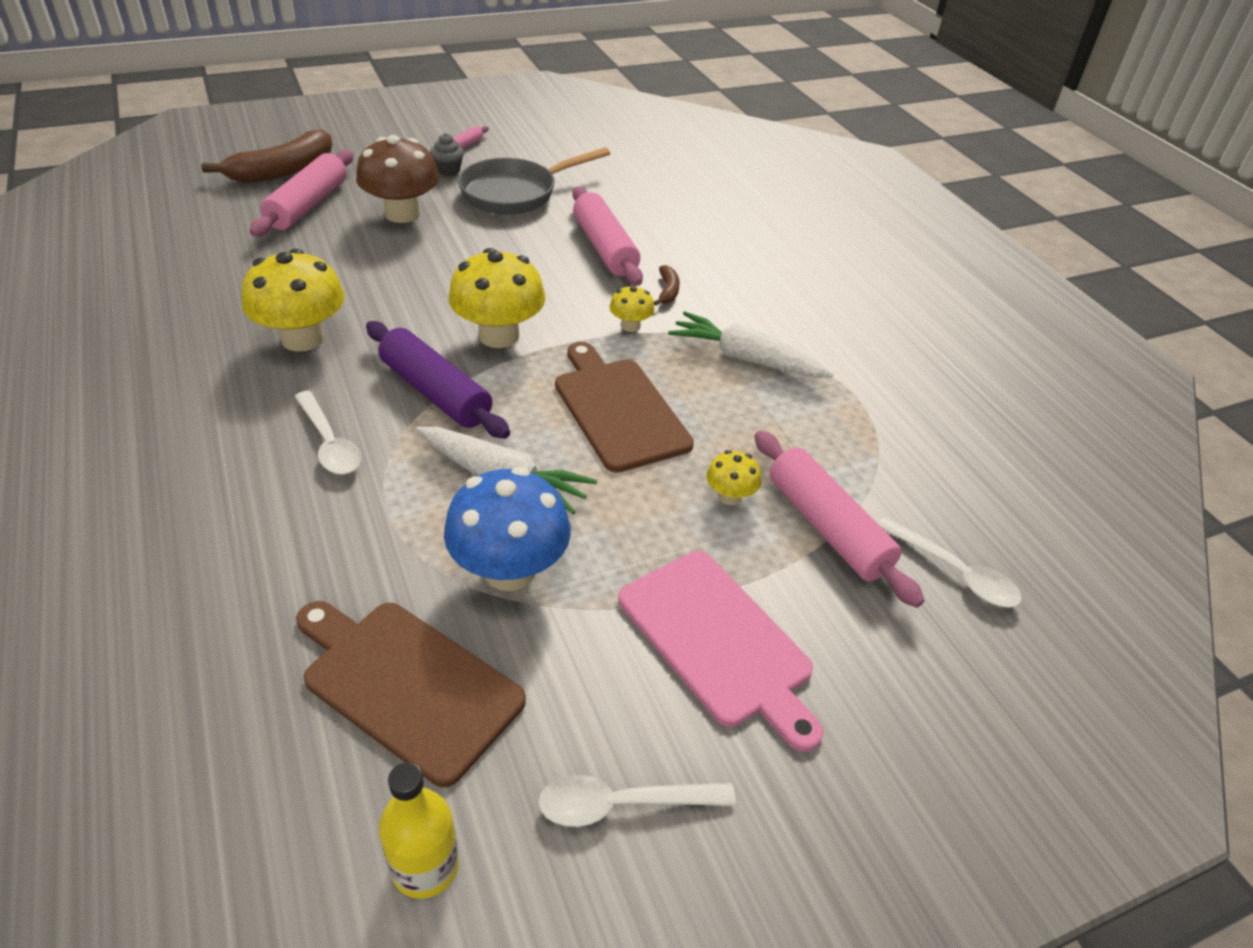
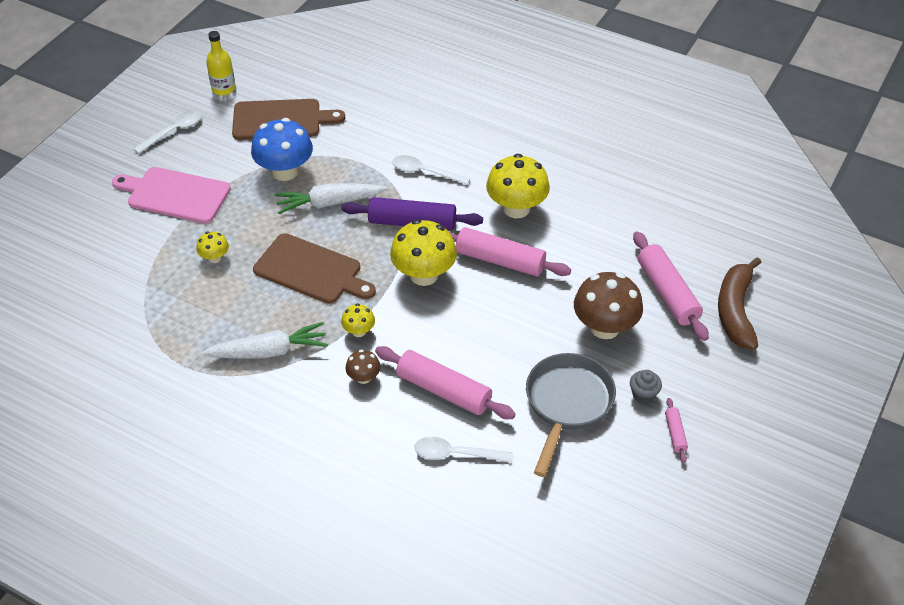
camera: 145 degrees right, 5 degrees up
brown banana [654,265,680,306] -> brown mushroom [346,350,380,384]
pink rolling pin [754,431,924,608] -> pink rolling pin moved to [449,227,571,276]
white spoon [878,517,1022,608] -> white spoon moved to [414,437,513,463]

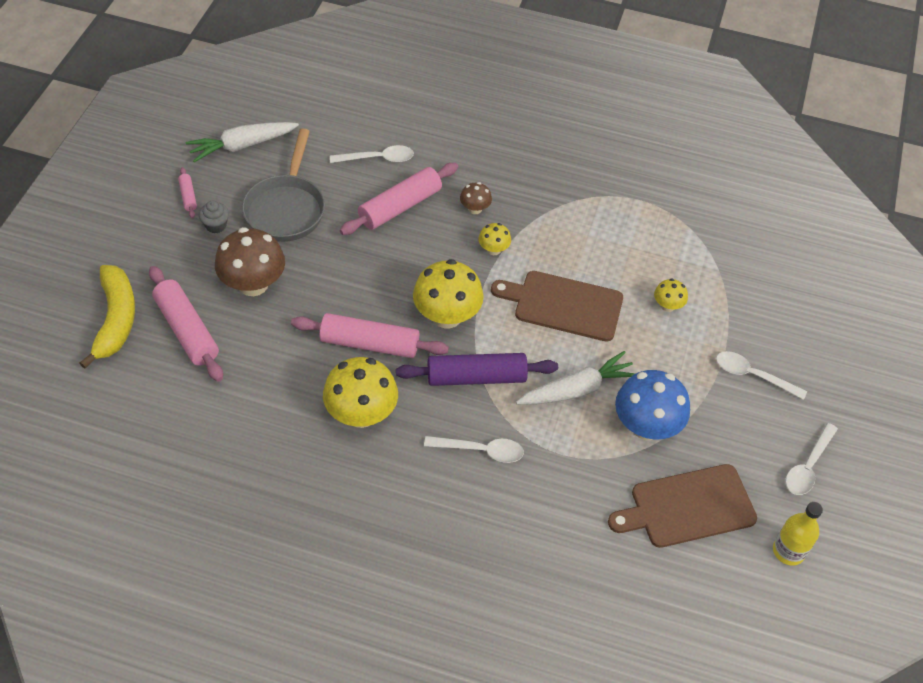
camera: 165 degrees right, 5 degrees up
pink cutting board [112,167,231,223] -> white spoon [716,351,807,400]
white carrot [201,322,328,359] -> white carrot moved to [185,122,299,162]
pink rolling pin [375,346,516,419] -> pink rolling pin turned 60 degrees counterclockwise [340,163,458,235]
brown banana [718,257,761,350] -> yellow banana [79,265,135,369]

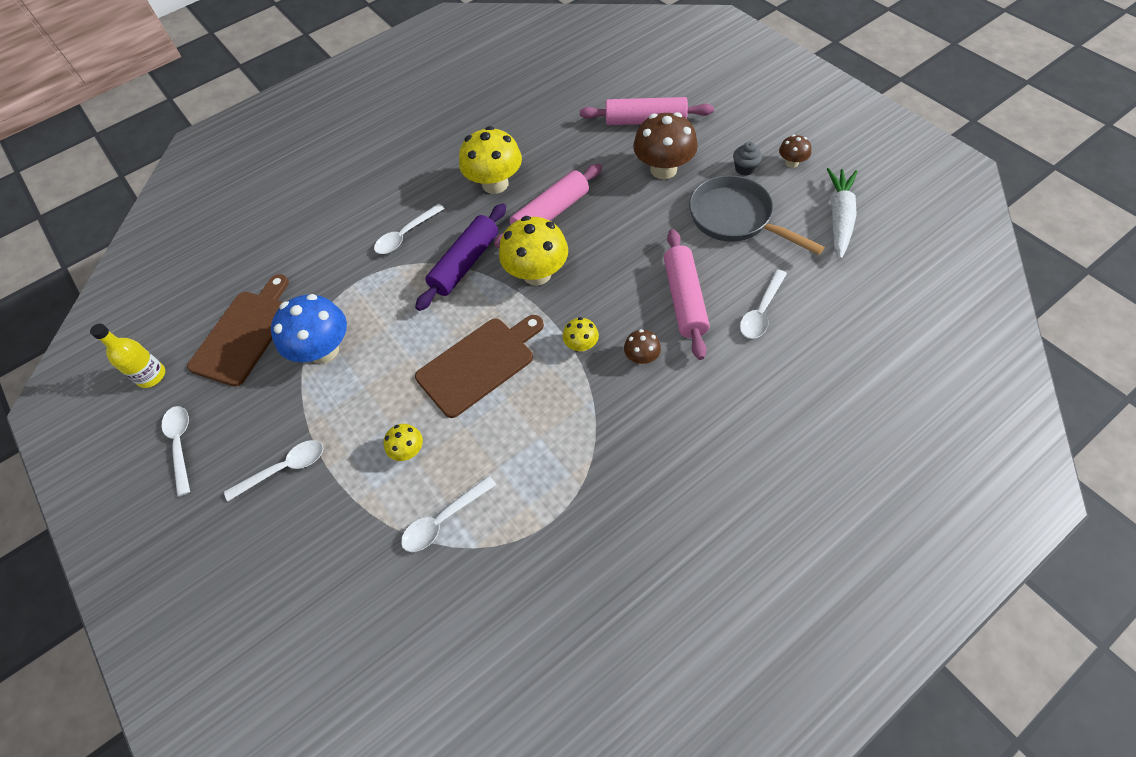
camera: 135 degrees right, 5 degrees up
yellow banana [79,265,135,369] -> none
pink rolling pin [178,167,197,218] -> brown mushroom [779,135,811,168]
white carrot [516,351,636,405] -> none
none -> white spoon [401,476,496,552]

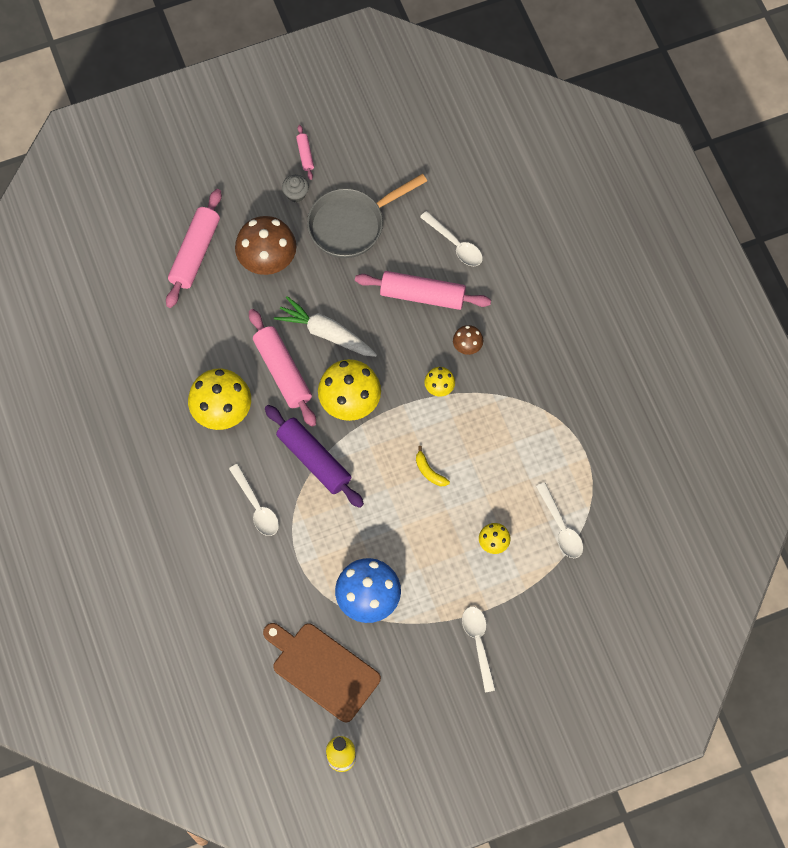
camera: 80 degrees left, 10 degrees up
white spoon [161,406,190,497] -> none
brown cutting board [415,315,544,418] -> yellow banana [416,446,450,486]
brown mushroom [779,135,811,168] -> pink rolling pin [296,125,314,180]
white carrot [827,168,858,259] -> white carrot moved to [274,296,377,357]

